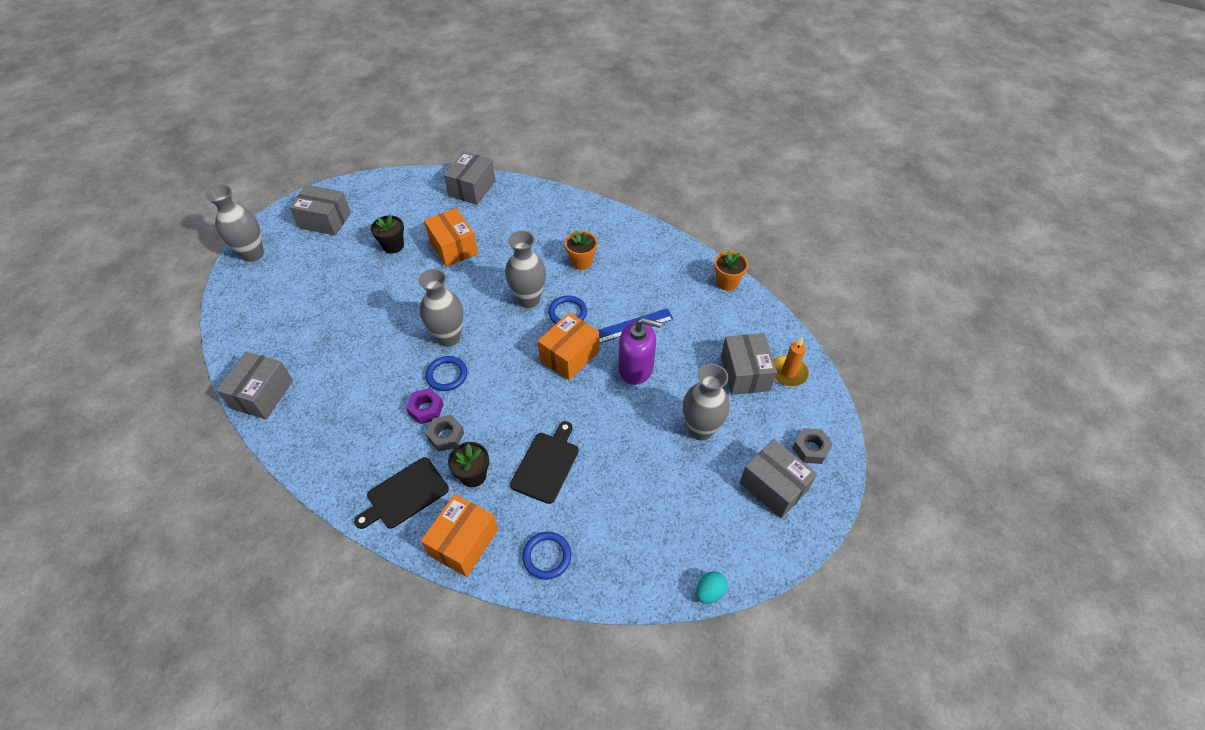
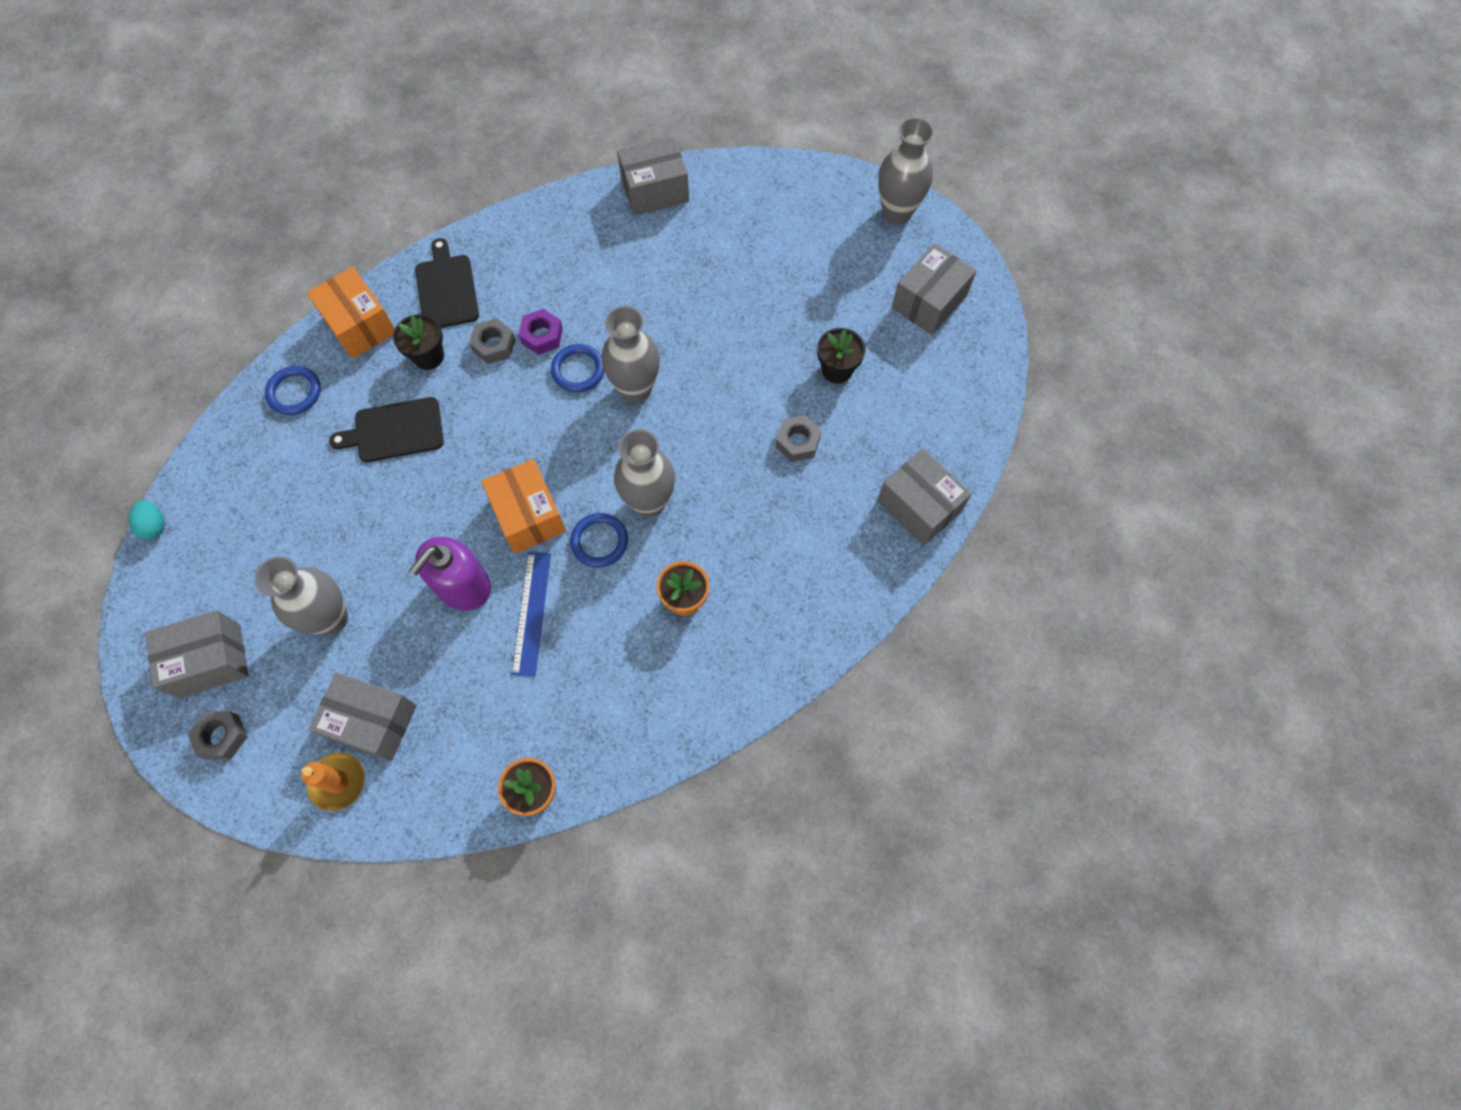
camera: 115 degrees right, 15 degrees up
grey box [216,352,293,419] -> grey box turned 60 degrees counterclockwise [617,137,689,216]
orange box [424,208,478,267] -> grey nut [776,415,822,462]
black cutting board [510,421,579,504] -> black cutting board turned 120 degrees clockwise [329,397,444,462]

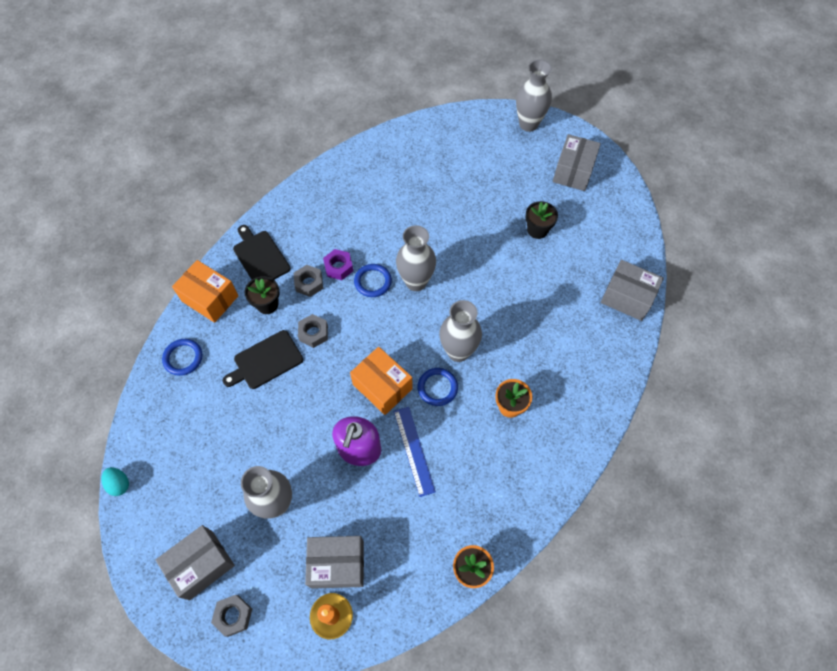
camera: 20 degrees left, 5 degrees down
grey box [617,137,689,216] -> none
grey nut [776,415,822,462] -> grey nut moved to [298,314,328,348]

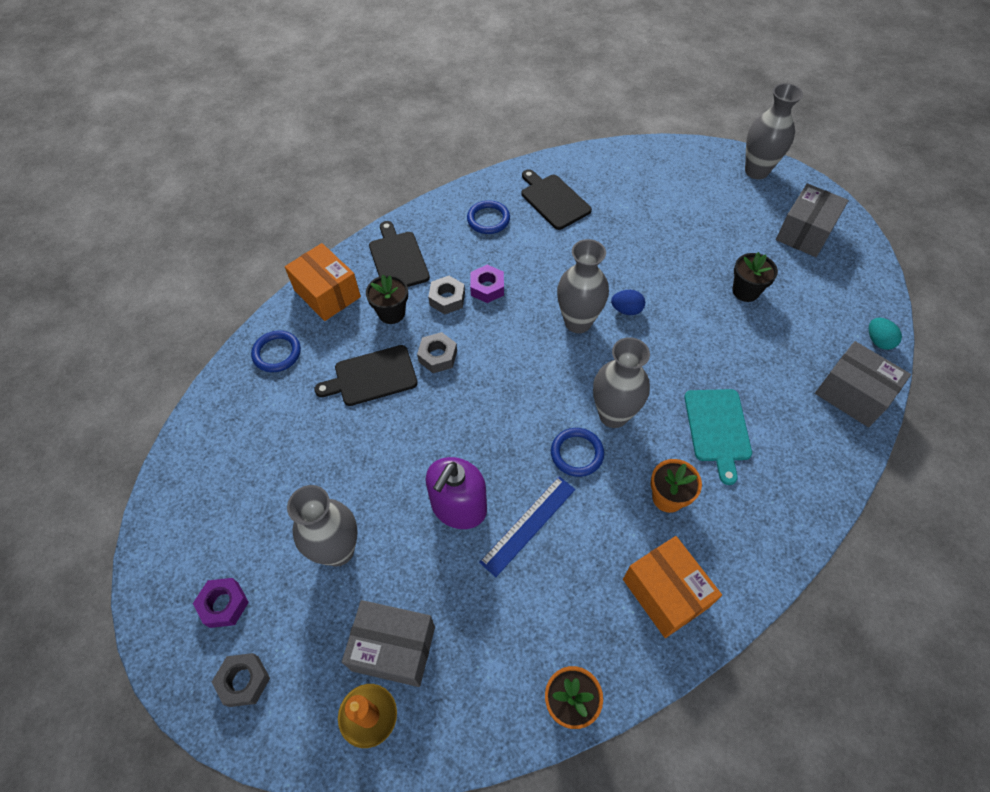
camera: 15 degrees right, 5 degrees down
turquoise egg [101,467,129,496] -> turquoise egg moved to [869,318,902,350]
grey box [156,525,235,600] -> purple nut [193,578,249,628]
orange box [350,347,413,415] -> orange box moved to [623,536,722,638]
blue ring [354,264,392,297] -> blue ring moved to [467,200,510,234]
blue ruler [394,407,436,497] -> blue ruler turned 45 degrees clockwise [479,476,575,577]
none -> black cutting board [522,169,592,230]
none -> blue egg [611,290,645,315]
none -> turquoise cutting board [684,389,752,485]

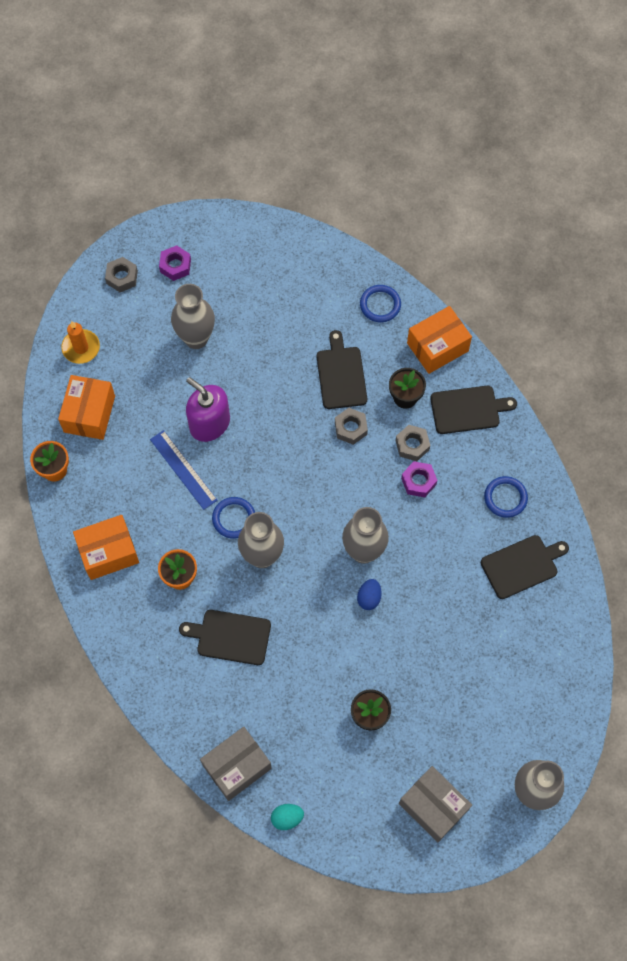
camera: 100 degrees right, 10 degrees up
grey box [342,600,435,687] -> none
turquoise cutting board [684,389,752,485] -> black cutting board [179,610,271,665]
none -> orange box [58,375,115,440]

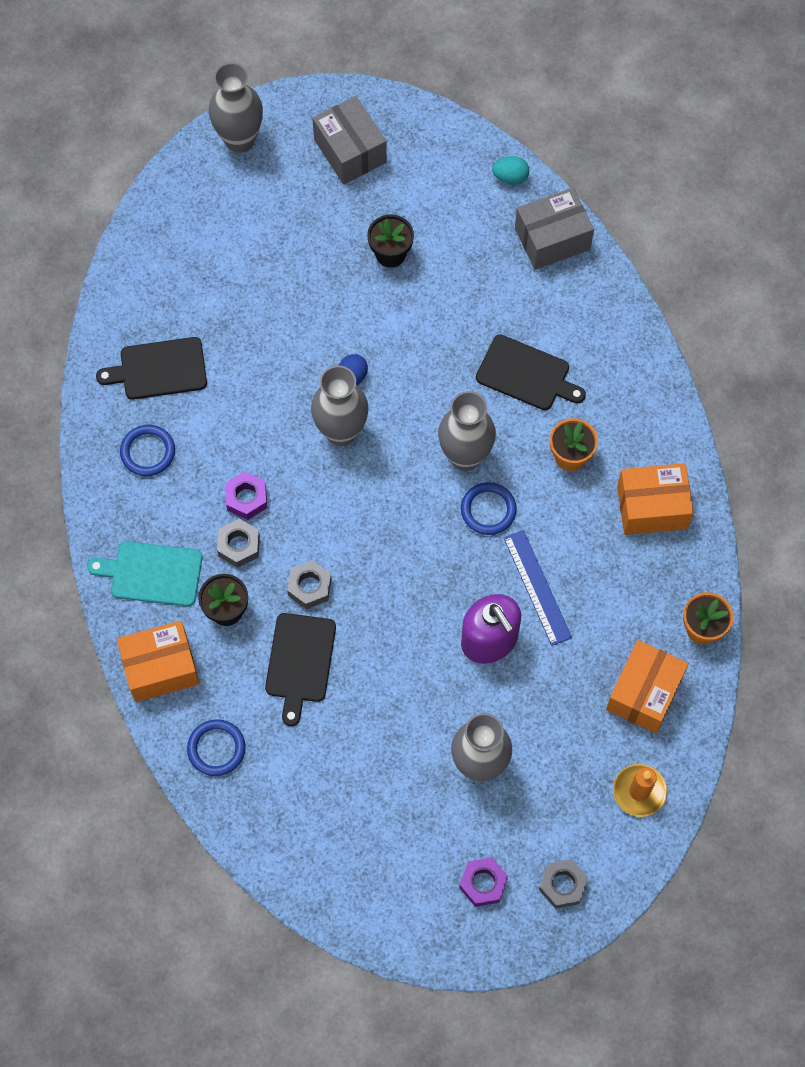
camera: 165 degrees left, 0 degrees up
black cutting board [430,386,517,434] -> turquoise cutting board [87,541,202,606]

